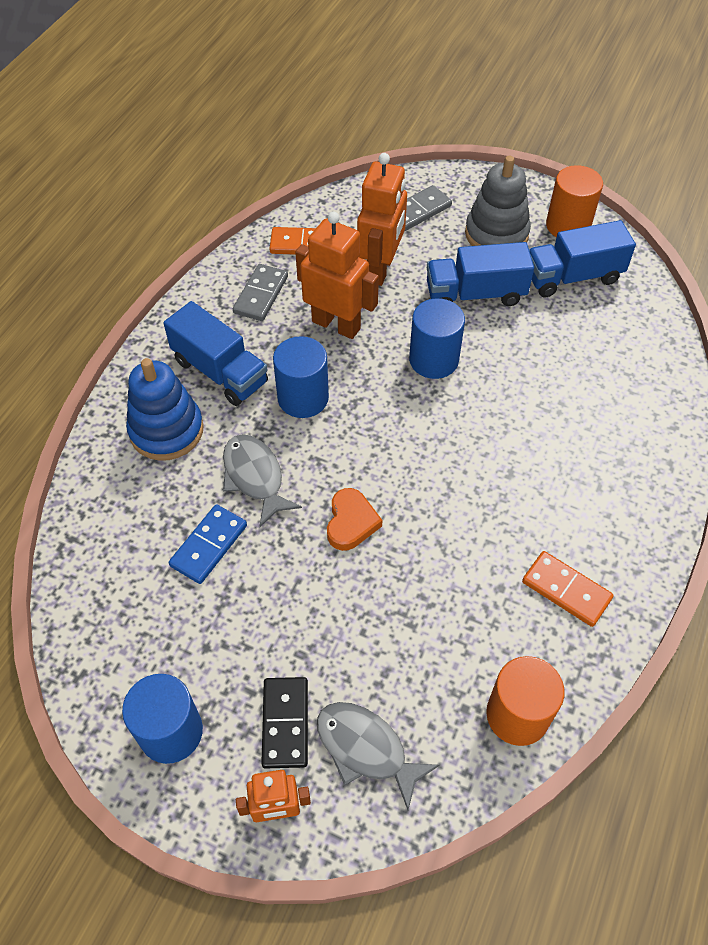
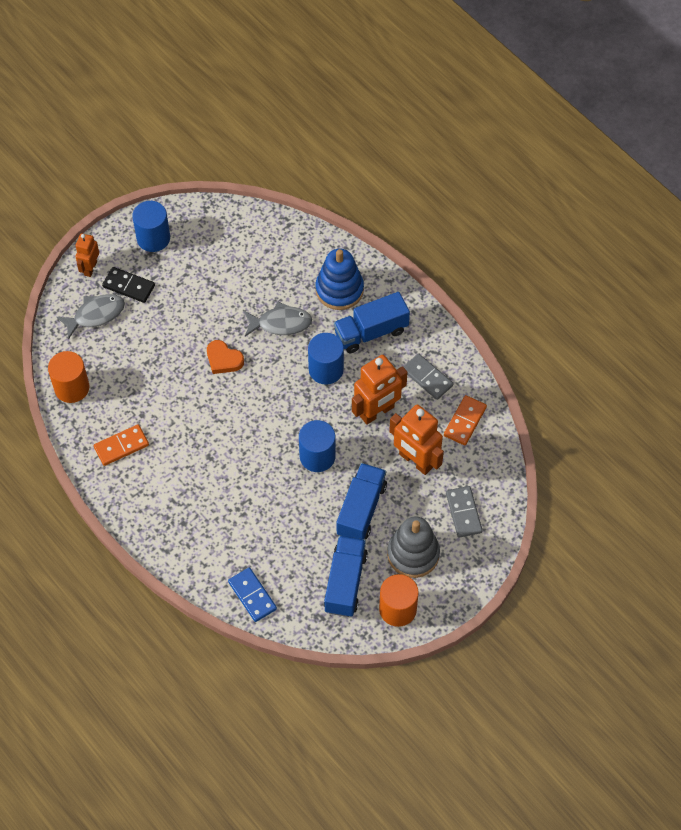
camera: 115 degrees right, 5 degrees up
blue domino [169,504,247,584] -> blue domino moved to [228,567,277,622]

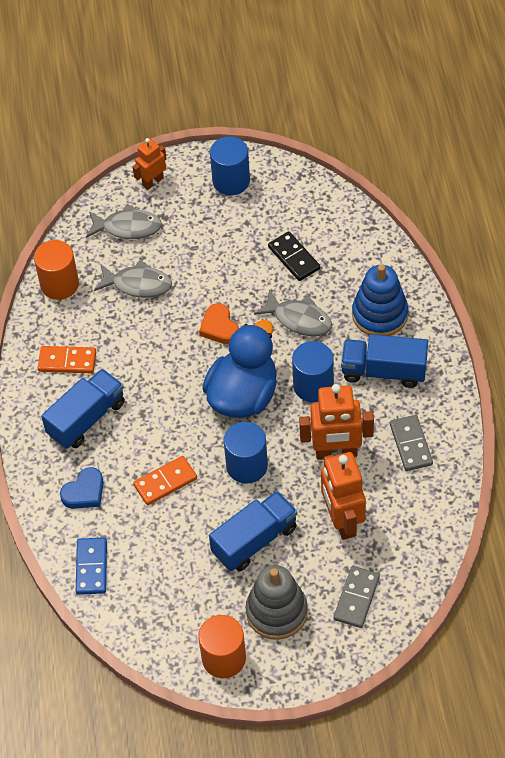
camera: 35 degrees right, 5 degrees down
black domino [102,267,155,303] -> black domino moved to [268,231,320,281]
blue truck [324,536,368,617] -> blue truck moved to [41,369,125,449]
orange domino [444,395,487,445] -> orange domino moved to [133,456,197,505]
none -> blue heart [60,467,104,509]
none -> grey fish [94,260,172,298]
none -> blue duck [202,320,277,418]

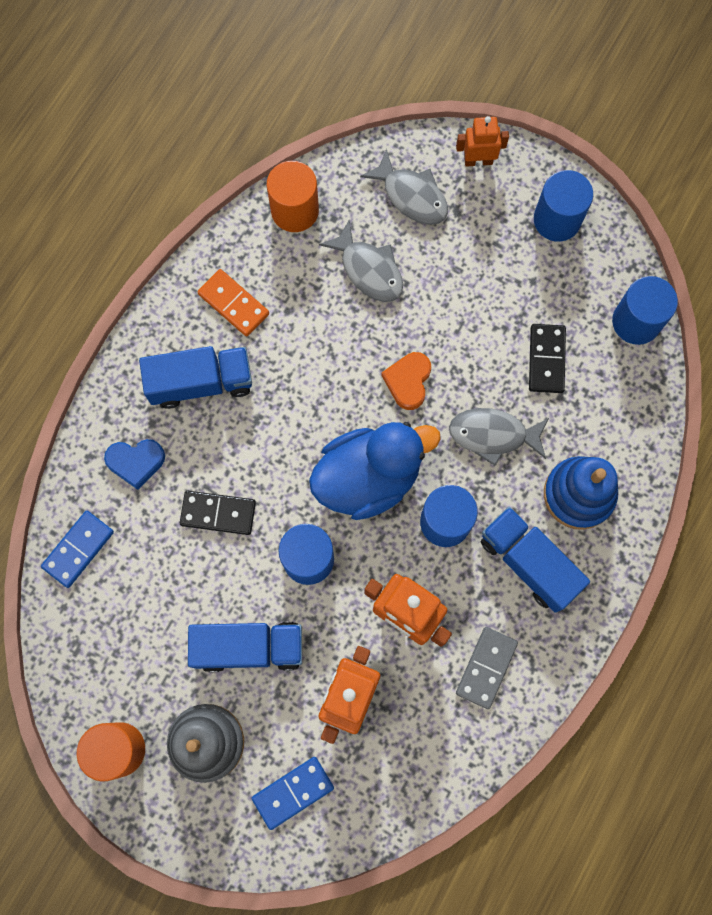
camera: 35 degrees right, 20 degrees up
orange domino [133,456,197,505] -> black domino [180,491,256,535]
grey fish [254,290,332,336] -> grey fish turned 120 degrees clockwise [449,408,549,466]
grey domino [333,566,380,628] -> blue domino [252,757,334,830]
none -> blue cylinder [612,276,678,345]

